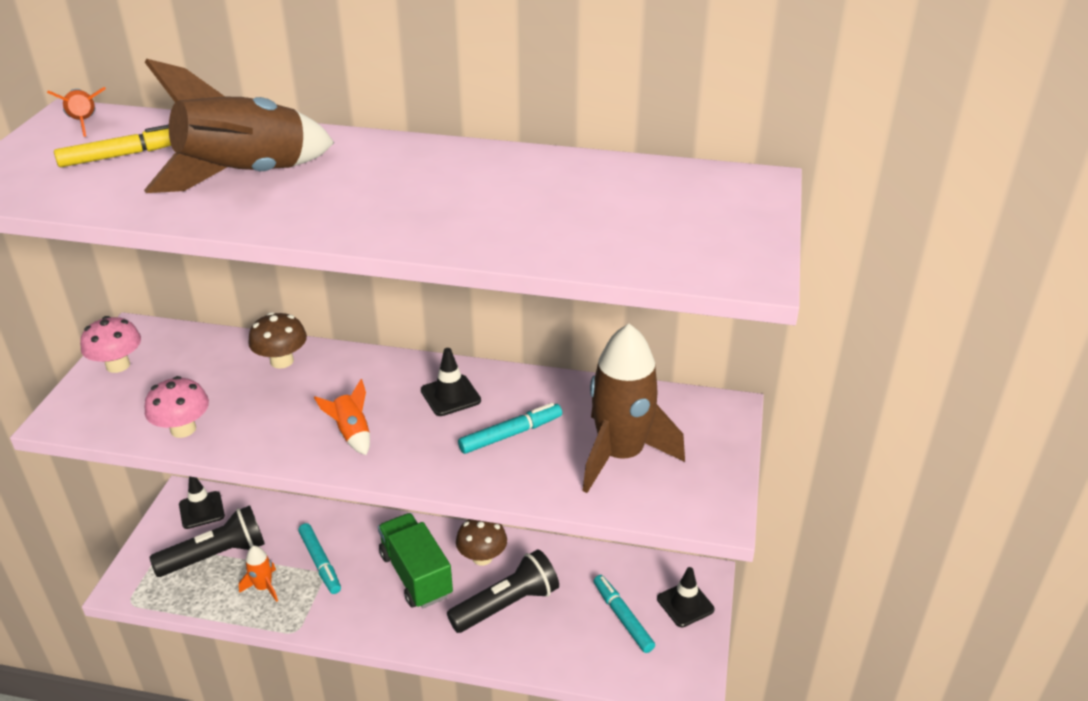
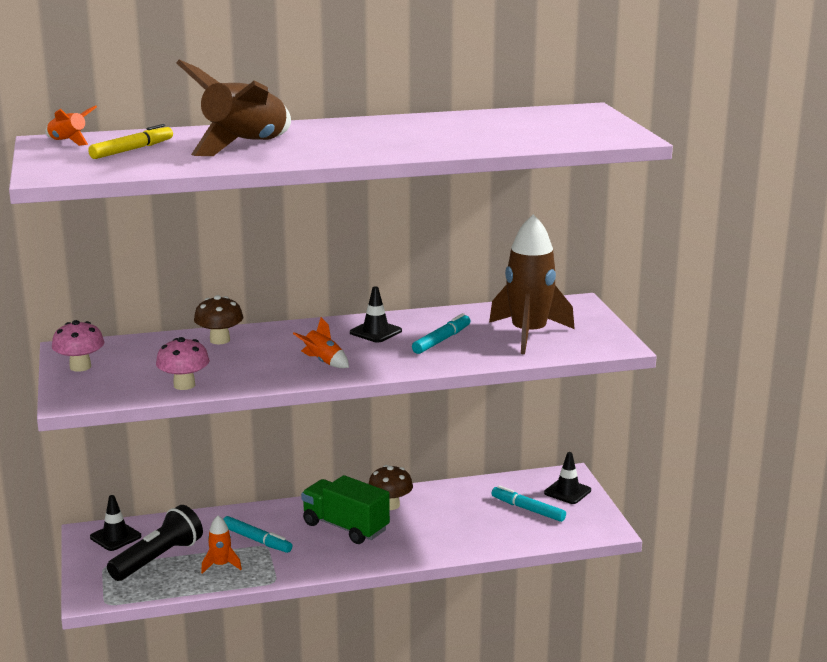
camera: 25 degrees left, 15 degrees down
black flashlight [447,549,559,633] -> none

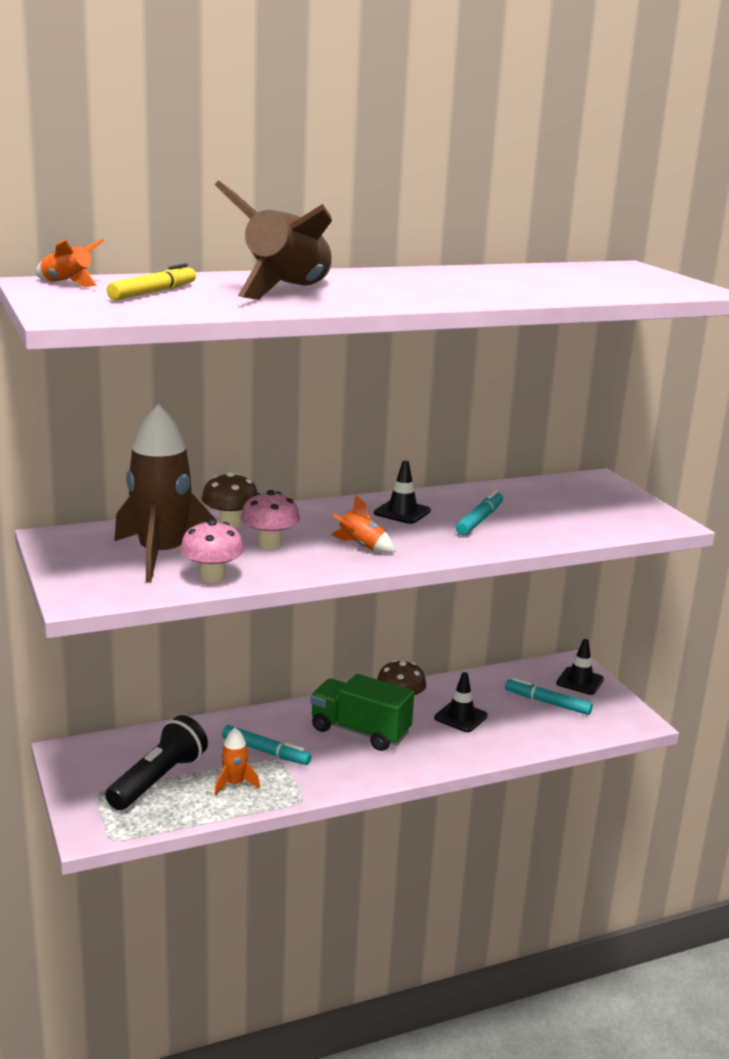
camera: 10 degrees left, 0 degrees up
pink mushroom [52,320,105,372] -> pink mushroom moved to [241,490,300,549]
black traffic cone [90,495,141,551] -> black traffic cone moved to [434,672,488,732]
brown rocket [489,214,575,354] -> brown rocket moved to [114,404,217,583]

